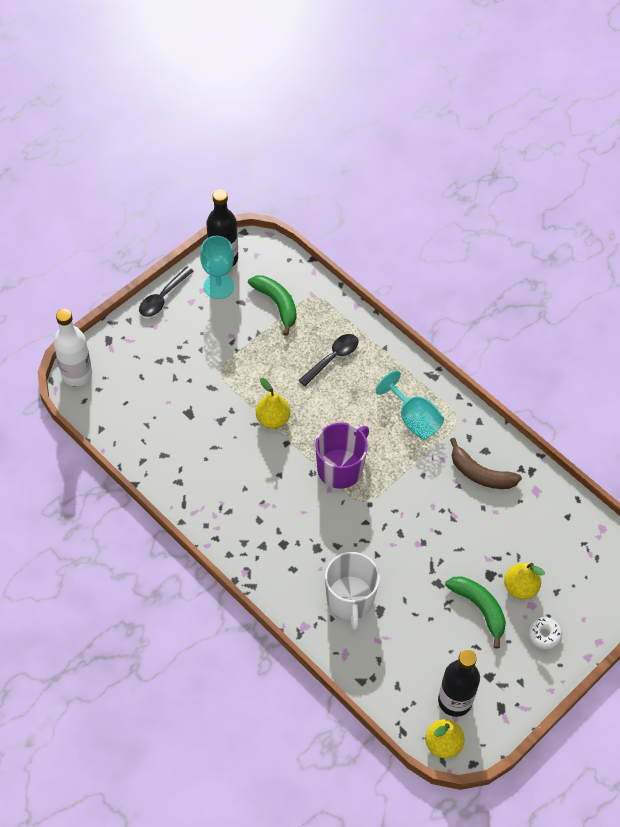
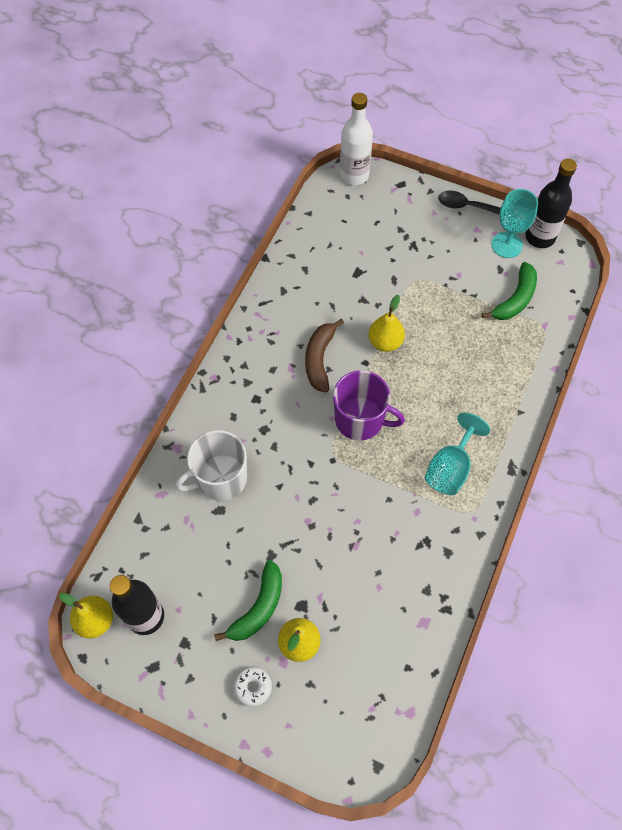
camera: 70 degrees right, 5 degrees up
black spoon [299,334,358,386] -> none
brown banana [450,438,522,489] -> brown banana moved to [305,319,344,392]

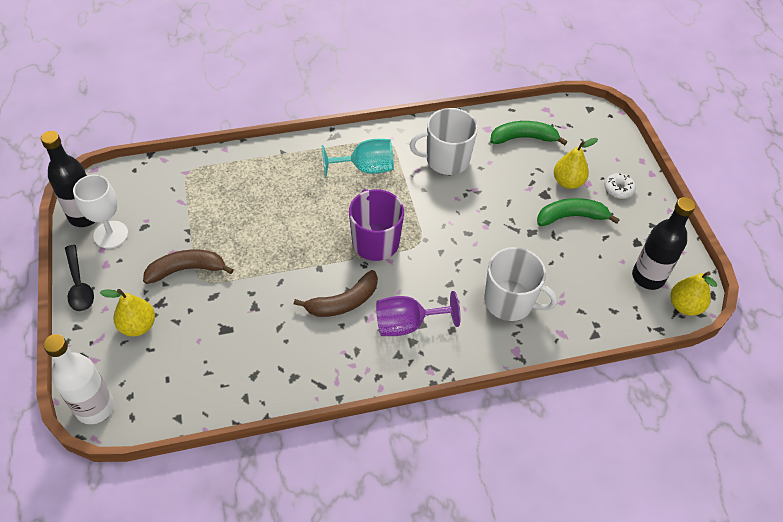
camera: 130 degrees left, 10 degrees down
yellow pear [369,295,405,352] -> yellow pear moved to [100,289,155,336]
green banana [482,262,537,320] -> green banana moved to [490,121,567,145]
turquoise goblet [491,189,538,258] -> white goblet [73,175,128,248]
none -> brown banana [143,250,234,284]
none -> purple goblet [376,291,461,336]
none -> white mug [409,108,478,175]

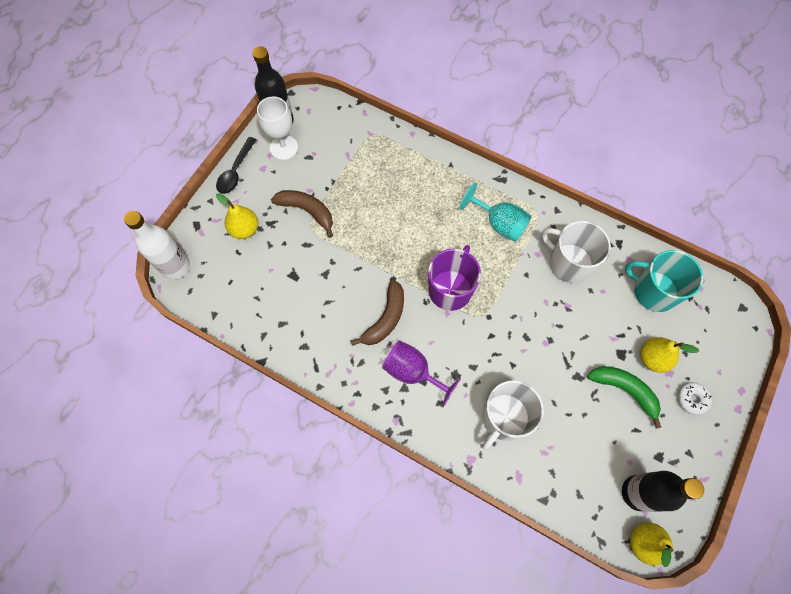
camera: 45 degrees right, 15 degrees up
brown banana [294,270,378,317] -> brown banana turned 75 degrees counterclockwise [351,280,404,346]
white mug [484,247,557,321] -> white mug turned 60 degrees clockwise [482,380,544,450]
green banana [490,121,567,145] -> turquoise mug [625,250,703,312]

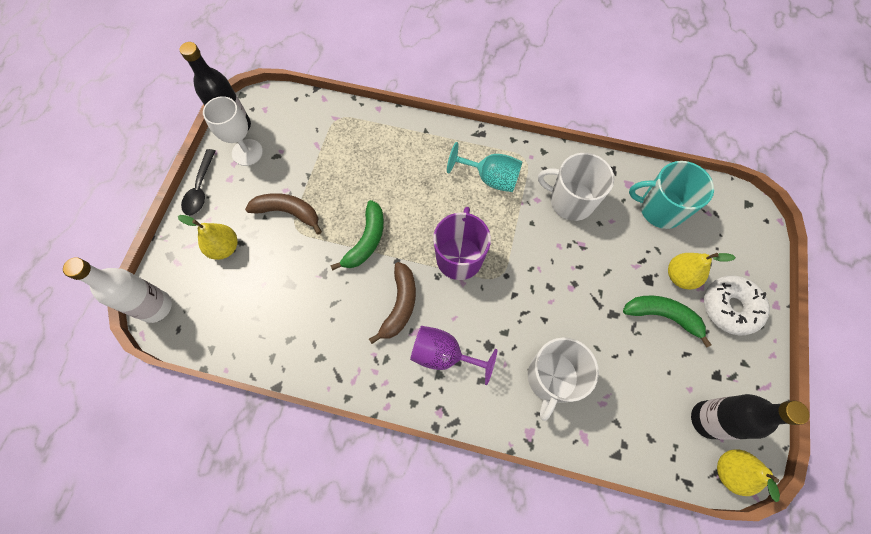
camera: 15 degrees left, 0 degrees up
white donut [678,382,712,415] -> white donut [704,276,770,335], size x1.79
none -> green banana [330,200,384,271]

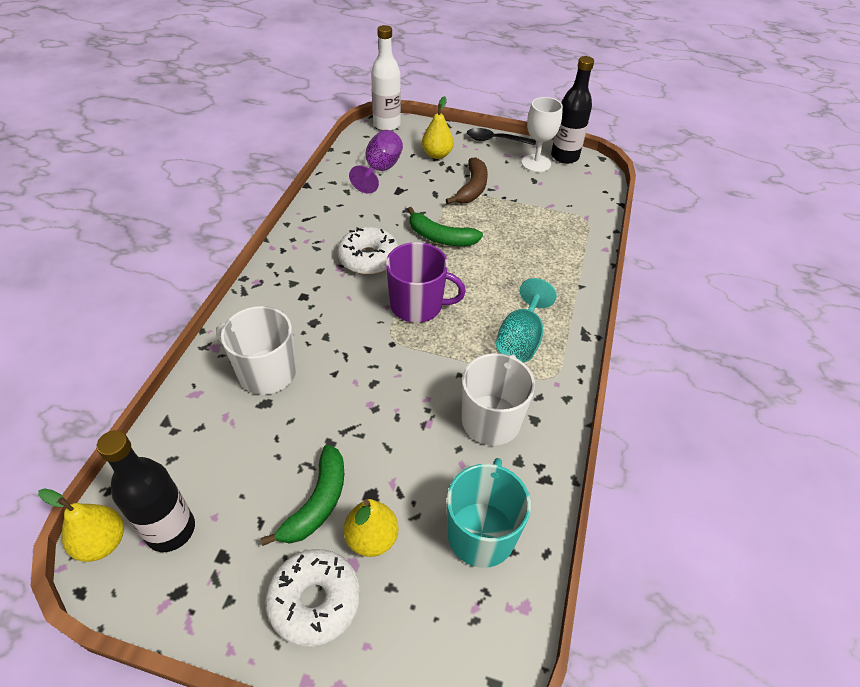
camera: 90 degrees right, 20 degrees down
brown banana [369,262,416,344] -> white donut [338,227,398,275]
purple goblet [410,326,497,385] -> purple goblet moved to [349,130,403,193]

